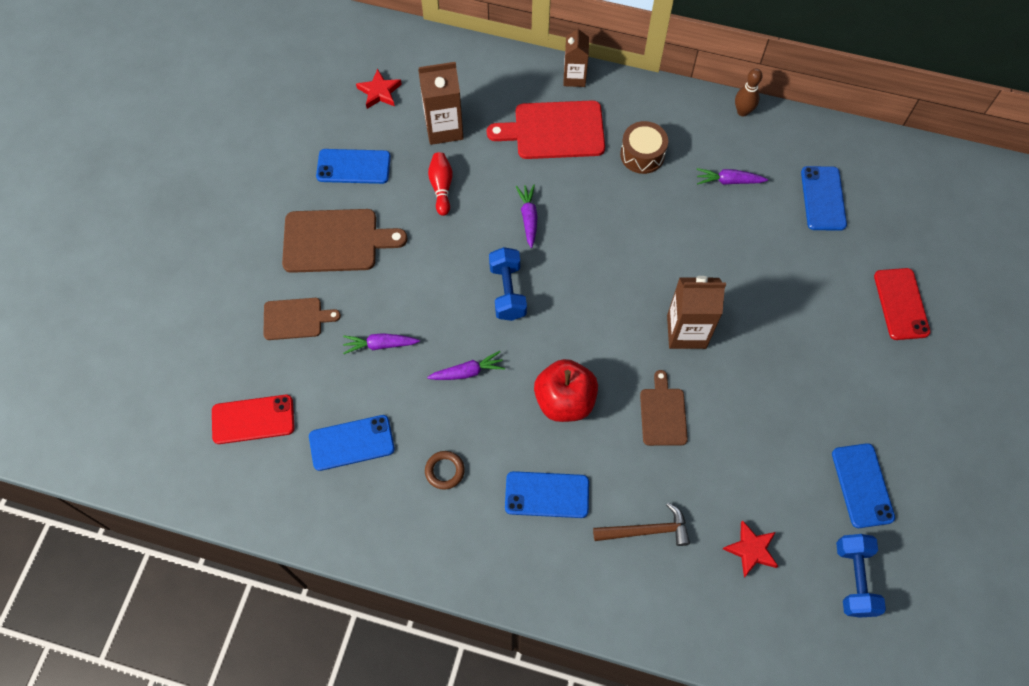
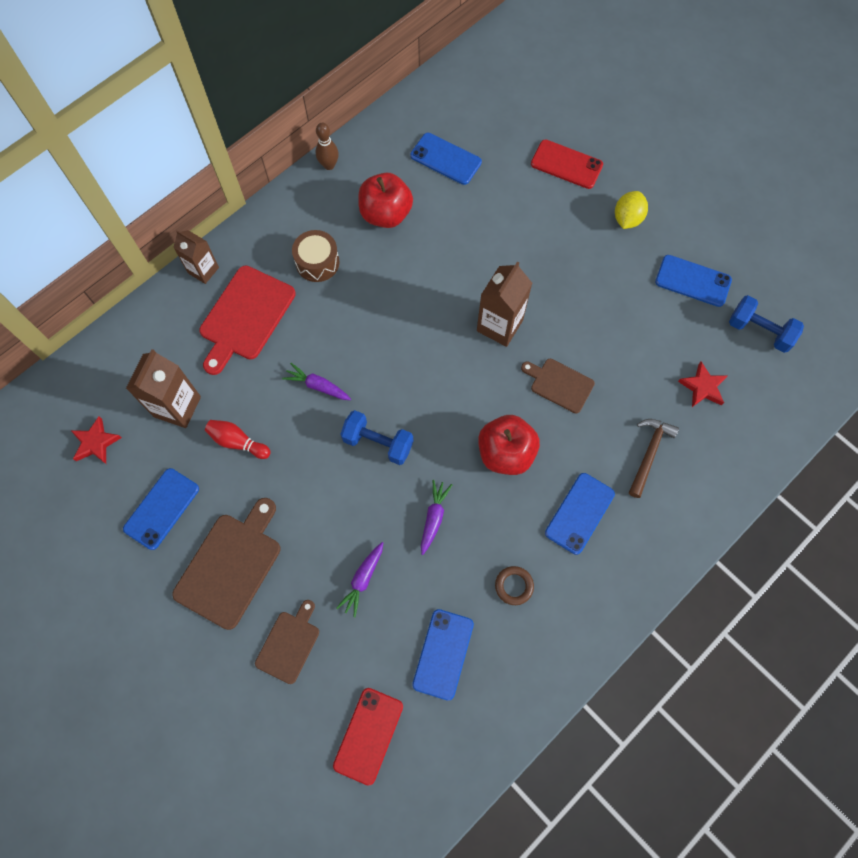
camera: 60 degrees left, 5 degrees up
purple carrot [697,168,768,185] -> red apple [358,173,413,228]
none -> yellow lemon [615,191,648,229]

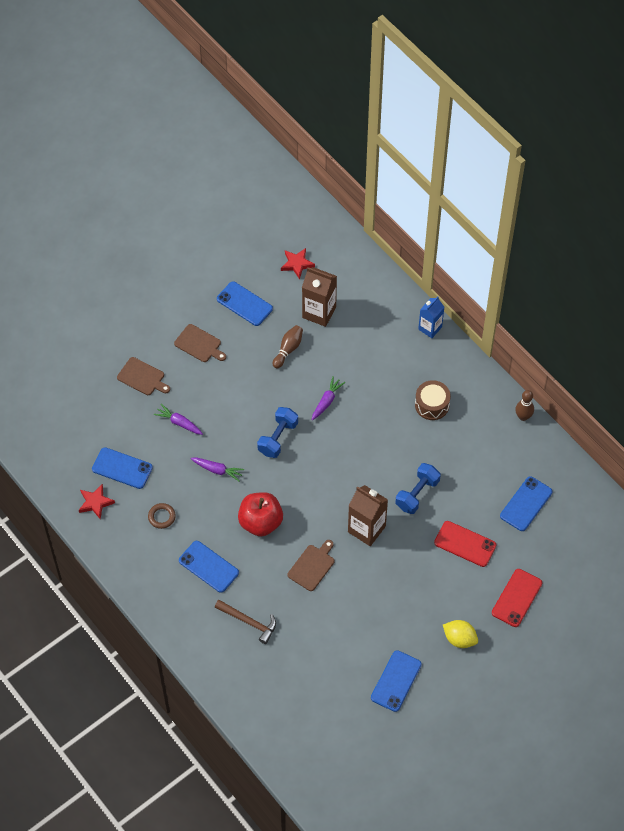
camera: 95 degrees right, 10 degrees down
brown cutting board [172,498,281,630] -> brown cutting board [174,324,226,362], size x0.60
brown carton [173,230,219,284] -> blue carton [418,296,444,338]
red cutting board [199,266,296,375] -> none
red bowling pin [205,420,270,459] -> brown bowling pin [273,325,303,368]
red phone [333,688,403,786] -> red phone moved to [434,521,496,567]
red apple [358,173,413,228] -> none
red star [678,362,727,407] -> red star moved to [79,484,115,520]
blue dumbbell [729,295,804,353] -> blue dumbbell moved to [395,463,441,514]

